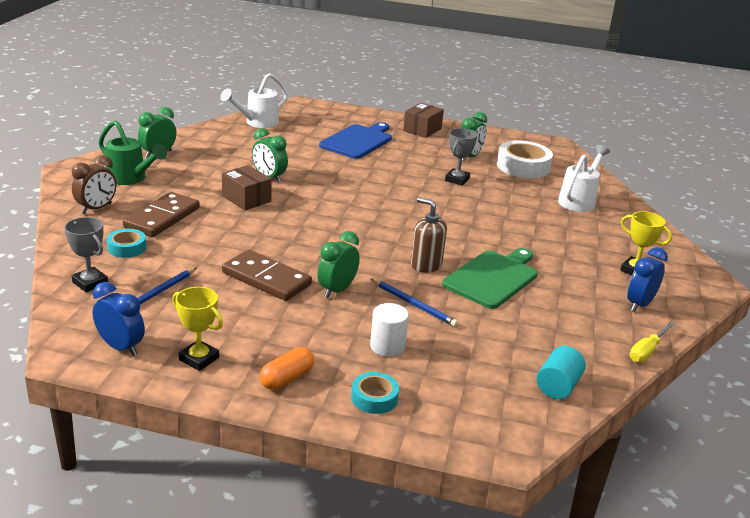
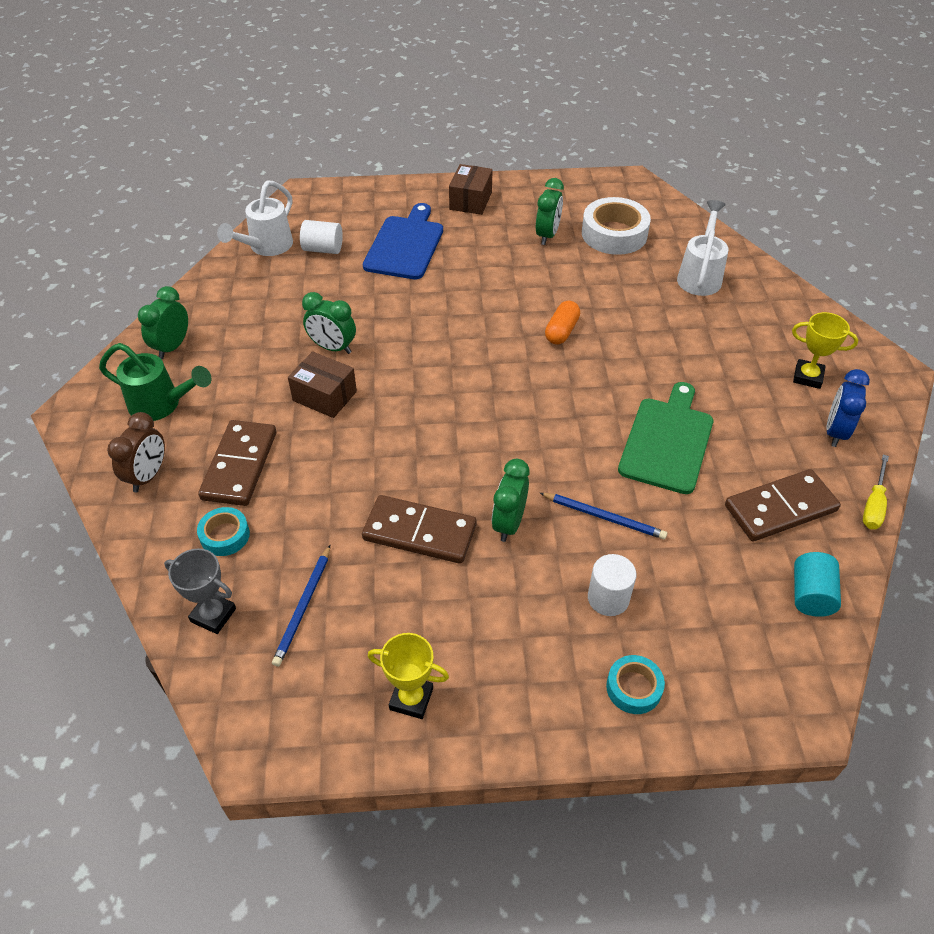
camera: 15 degrees left, 20 degrees up
blue clock [93,282,145,356] -> none
orange capsule [260,347,314,390] -> orange capsule moved to [545,301,580,345]
brown soap dispenser [411,197,447,273] -> none
grey trophy [445,128,477,186] -> none
none -> white cylinder [300,220,343,254]
none -> brown domino [725,469,841,541]

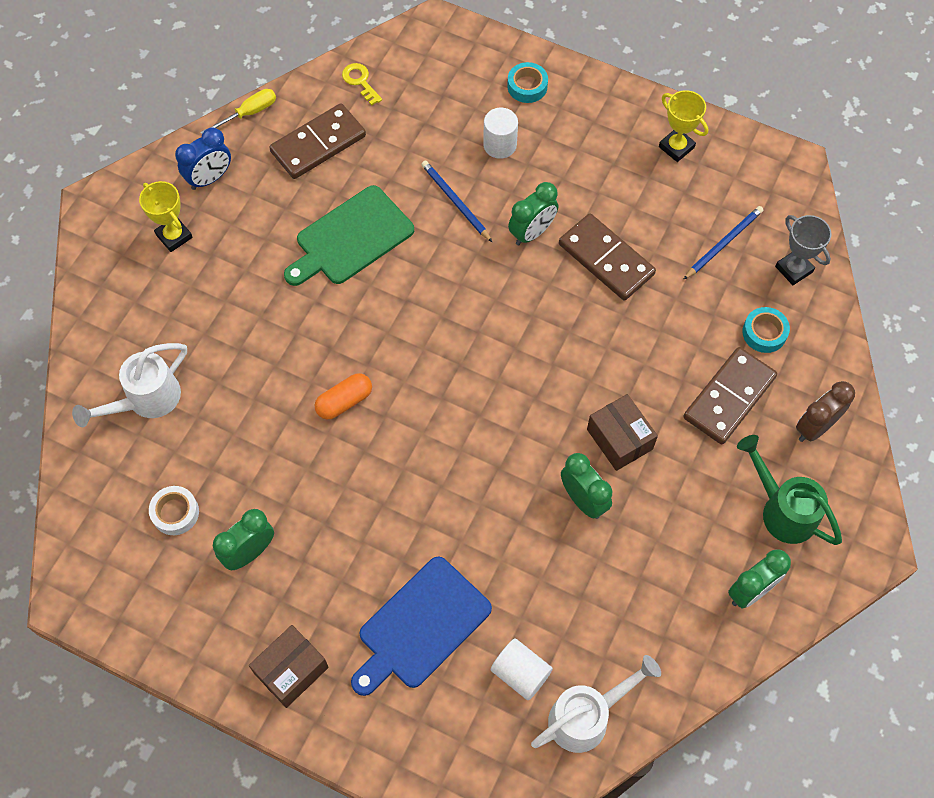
camera: 150 degrees left, 15 degrees up
white tape [582,197,651,255] -> white tape [149,486,199,535], size x0.55
brown domino [725,469,841,541] -> brown domino turned 45 degrees counterclockwise [269,103,366,179]
turquoise cylinder [794,552,841,617] -> yellow key [342,63,382,106]

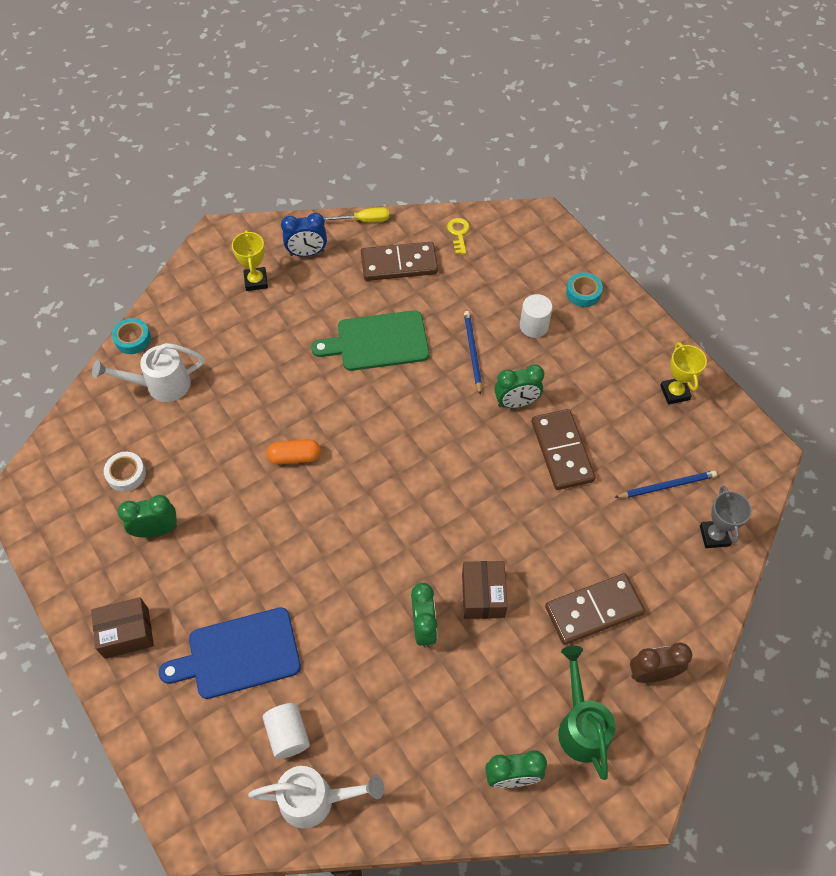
camera: 30 degrees right, 5 degrees down
turquoise tape [742,307,790,353] -> turquoise tape moved to [112,318,151,354]

